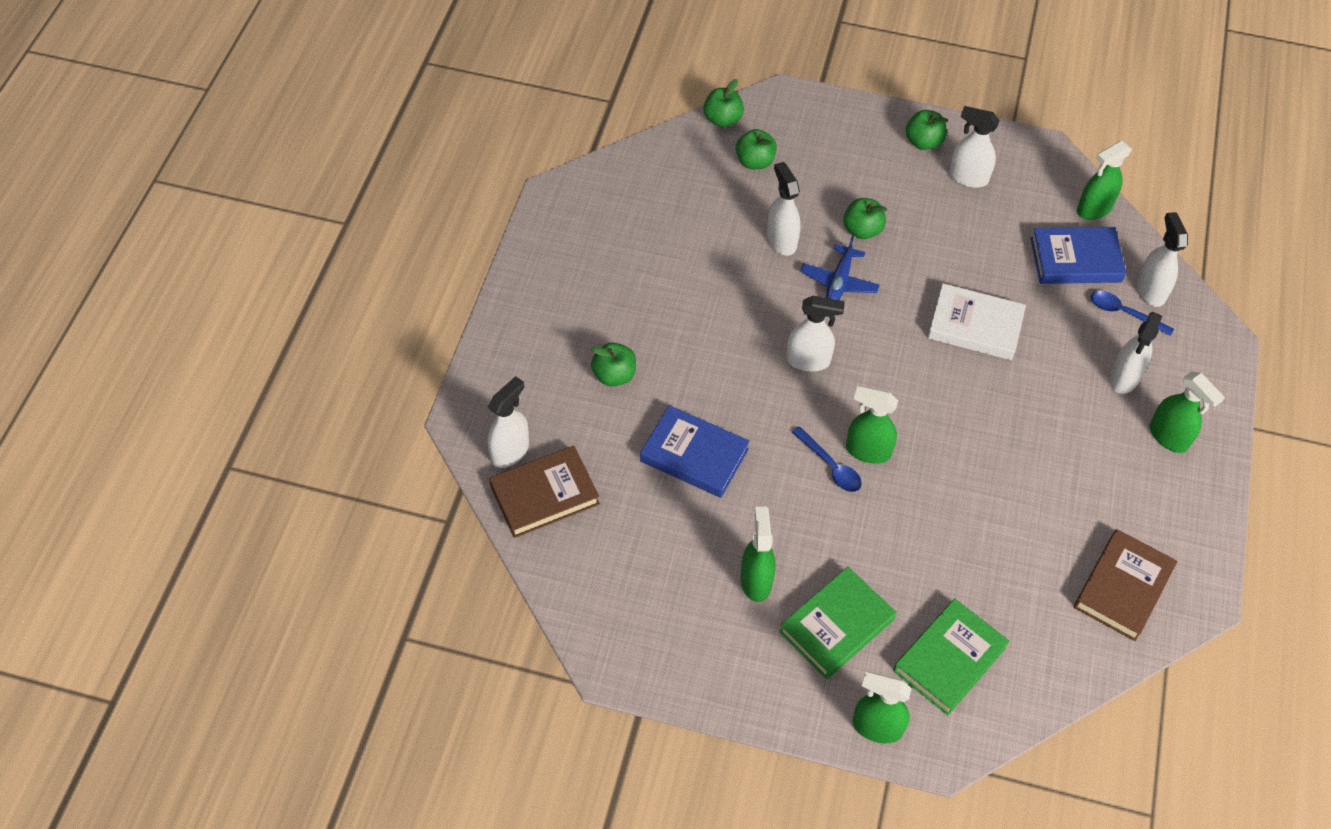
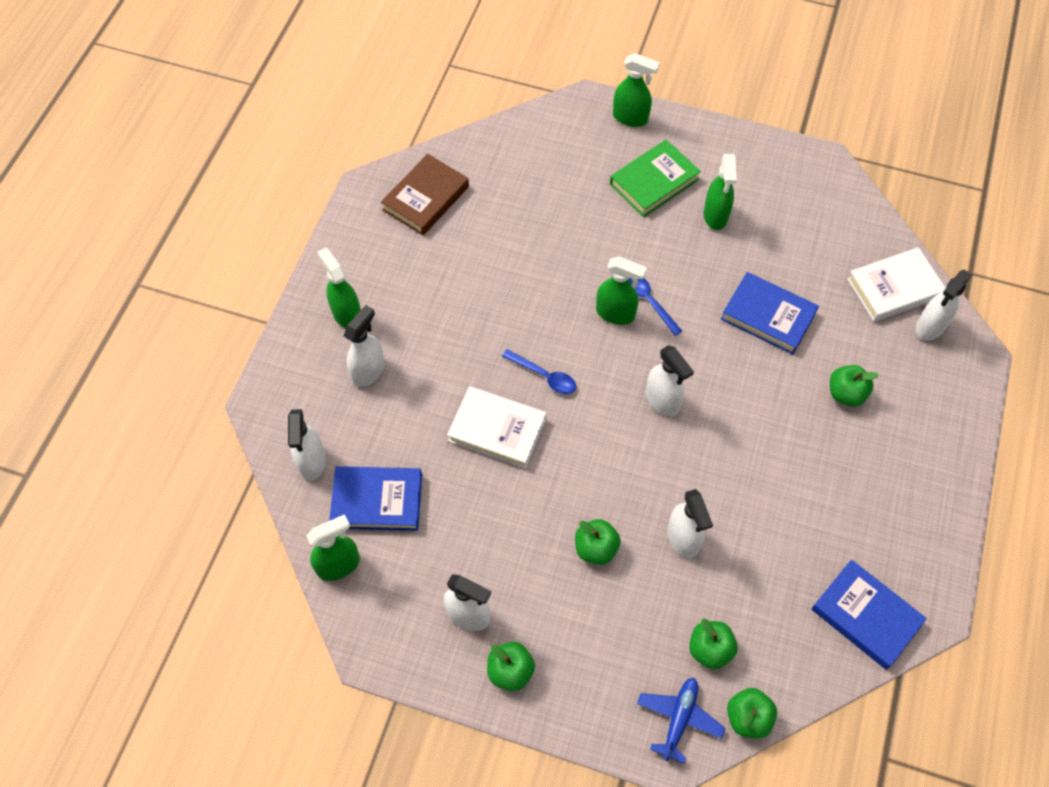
camera: 175 degrees left, 5 degrees up
brown book [489,446,600,538] -> white book [847,247,946,322]
white spray bottle [786,296,845,371] -> white spray bottle turned 135 degrees counterclockwise [646,345,694,417]
blue plane [800,235,880,300] -> blue plane moved to [637,678,725,764]
green book [893,599,1010,715] -> none
blue spoon [1091,291,1174,336] -> blue spoon moved to [502,349,576,394]
none -> blue book [811,560,927,669]

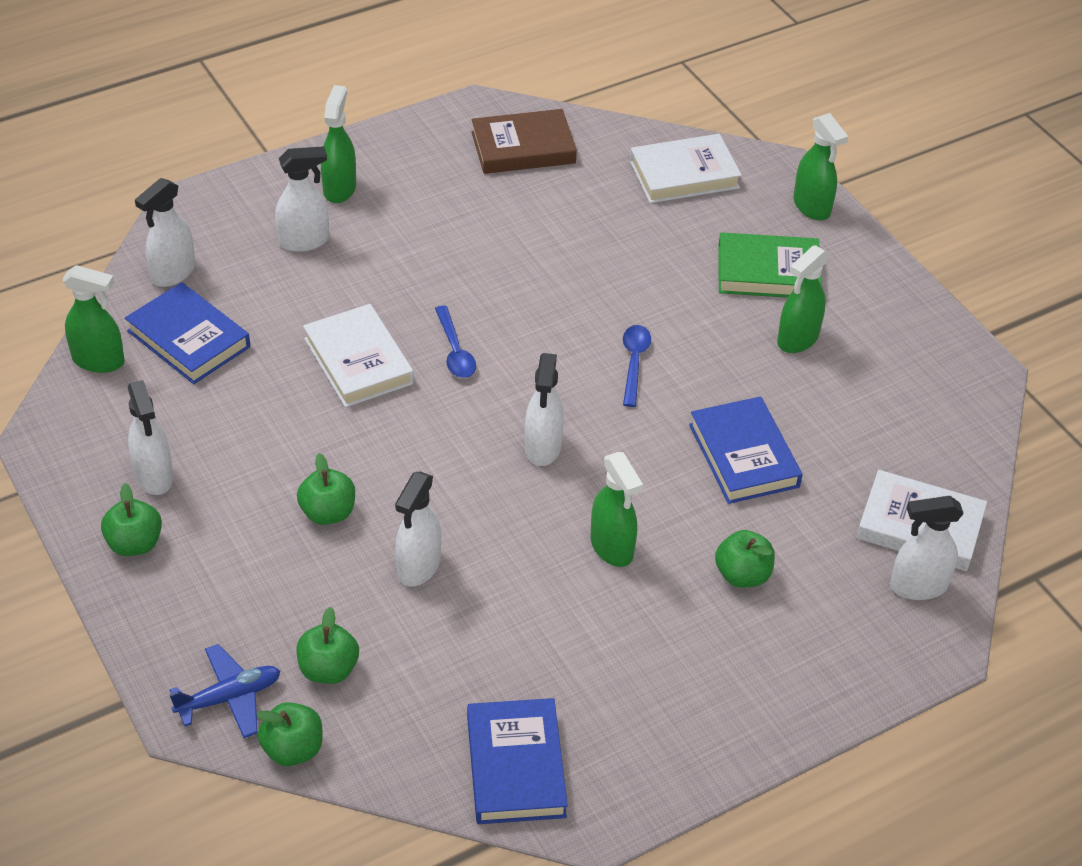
camera: 40 degrees right, 15 degrees down
green spray bottle [596,257,647,325] -> green spray bottle moved to [590,452,643,567]
none -> white book [630,134,742,203]

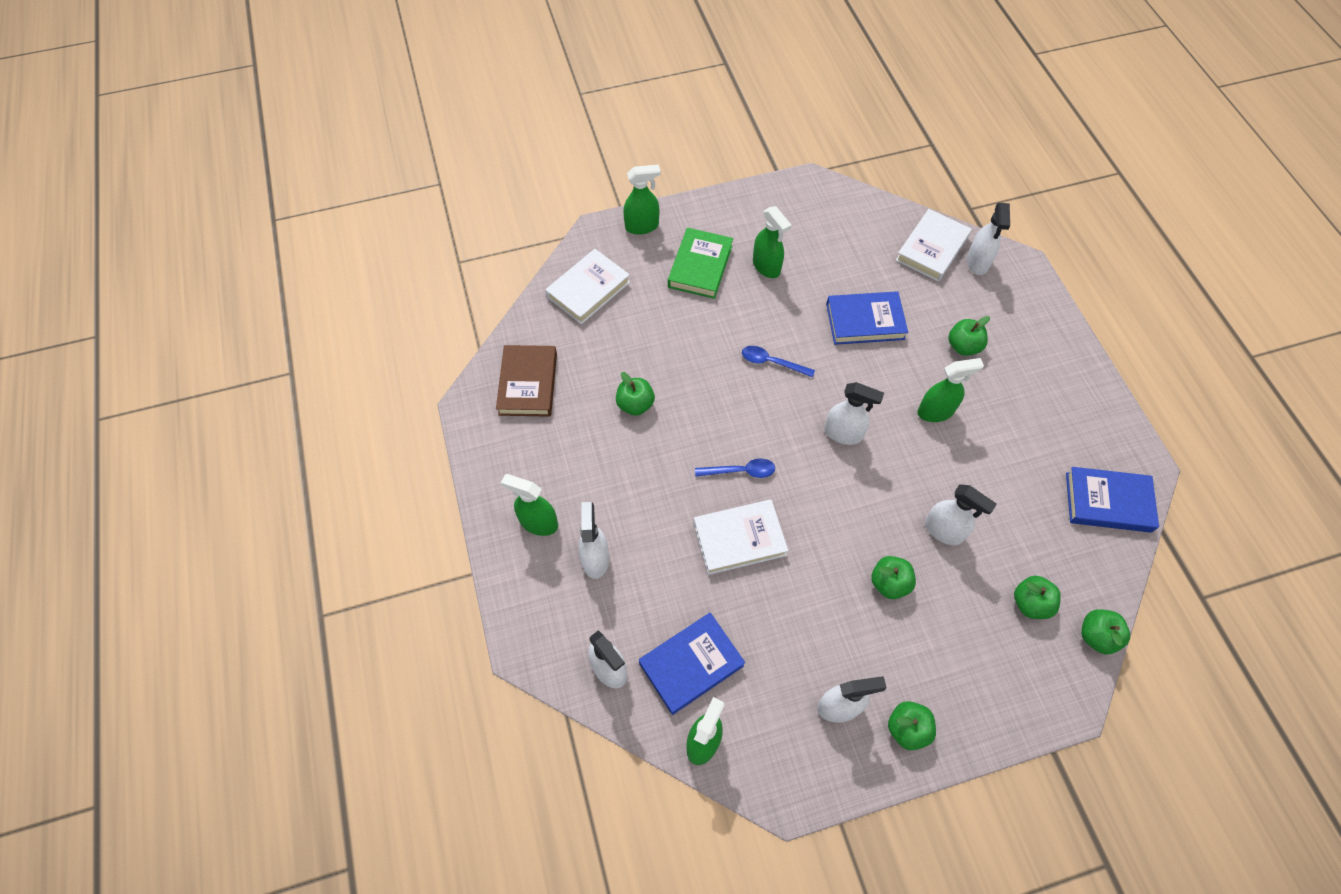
camera: 75 degrees left, 15 degrees up
blue plane [169,644,280,738] -> none
white book [630,134,742,203] -> white book turned 45 degrees clockwise [546,249,630,324]
none -> green apple [616,372,655,416]

